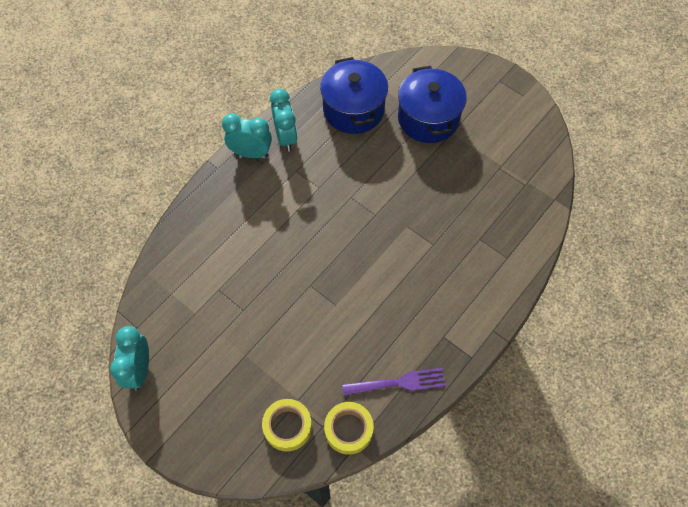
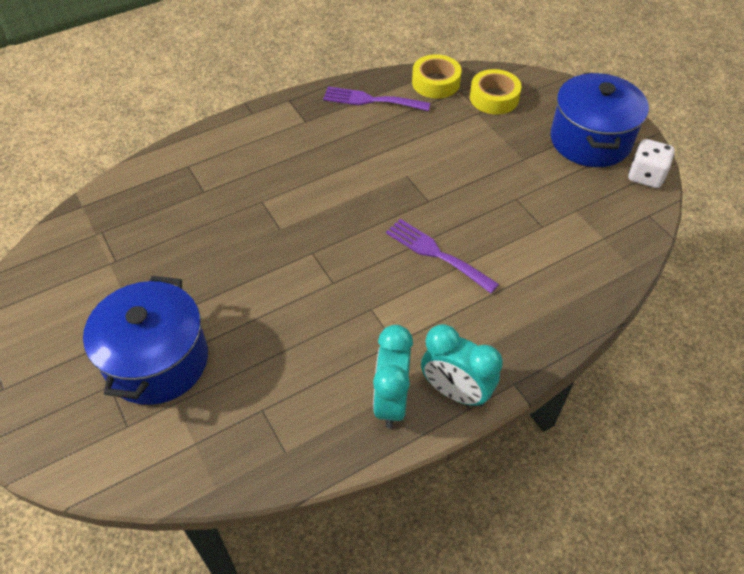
camera: 160 degrees left, 10 degrees down
turquoise clock [110,326,149,391] -> white dice [628,139,675,188]
blue pot [320,57,388,134] -> blue pot moved to [550,73,649,167]
none -> purple fork [386,219,499,293]

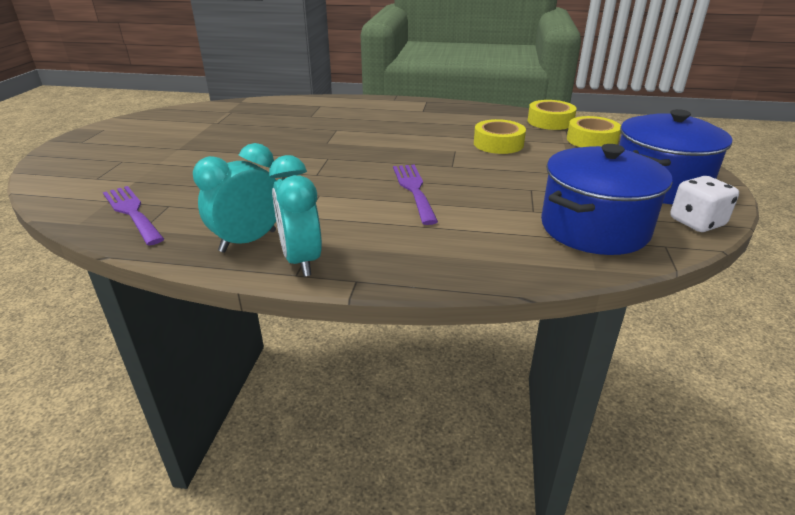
camera: 40 degrees right, 20 degrees down
blue pot [83,276,208,405] -> blue pot moved to [541,144,672,255]
purple fork [323,87,431,111] -> purple fork moved to [103,186,164,245]
none -> yellow tape [474,119,526,154]

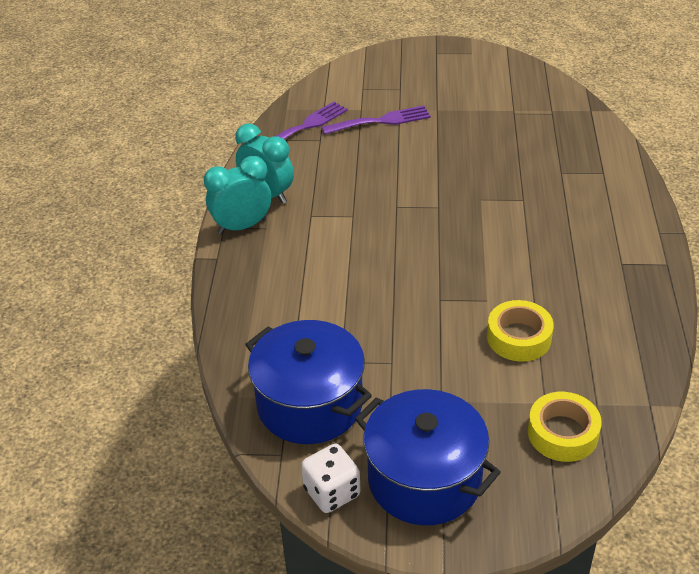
camera: 85 degrees right, 10 degrees up
purple fork [393,165,438,225] -> purple fork moved to [321,105,431,134]
yellow tape [528,100,576,130] -> none

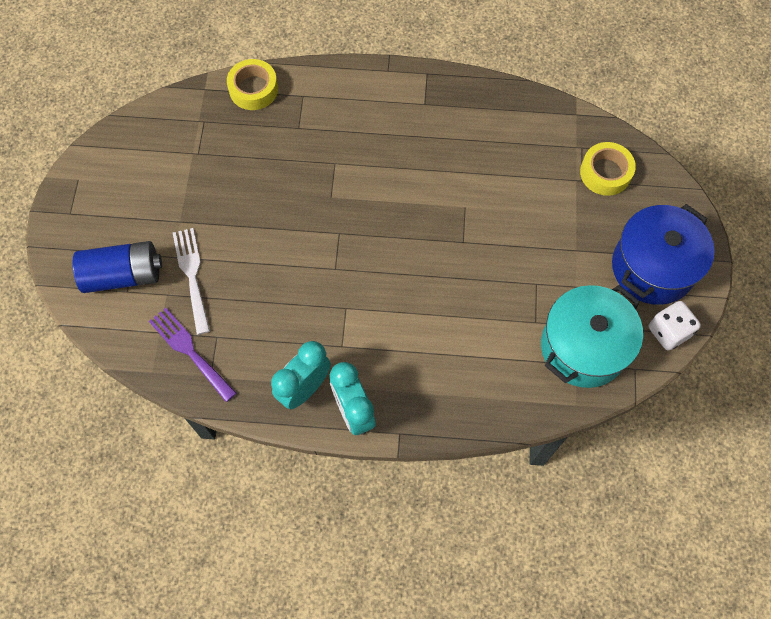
camera: 90 degrees left, 25 degrees up
blue pot [245,320,372,444] -> turquoise pot [541,285,643,388]
purple fork [321,105,431,134] -> white fork [173,228,210,335]
yellow tape [487,300,554,362] -> yellow tape moved to [227,59,278,110]
none -> blue battery [72,241,162,293]

